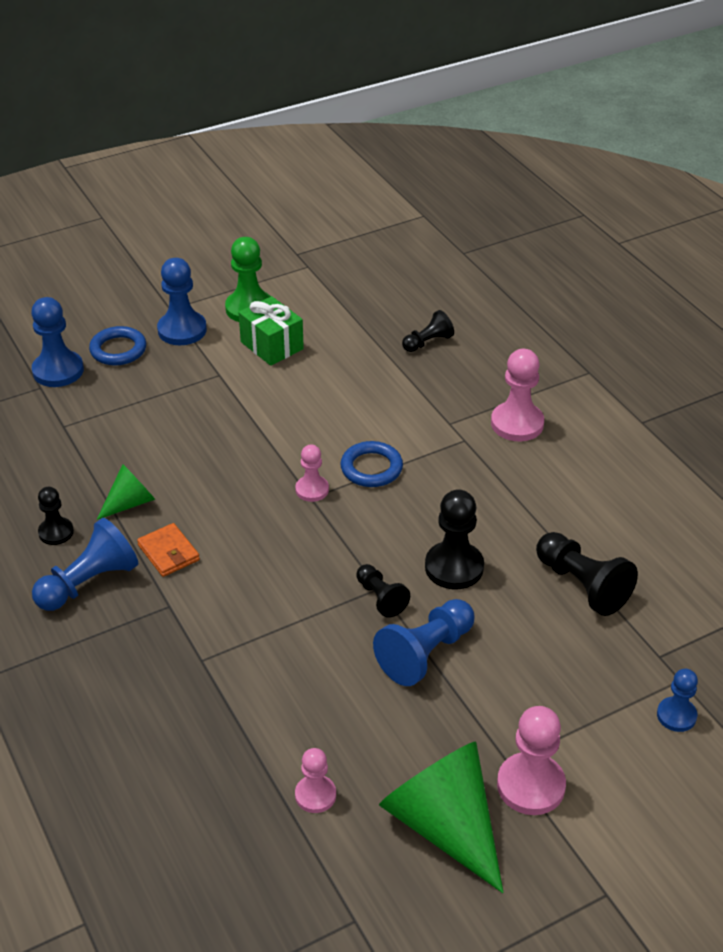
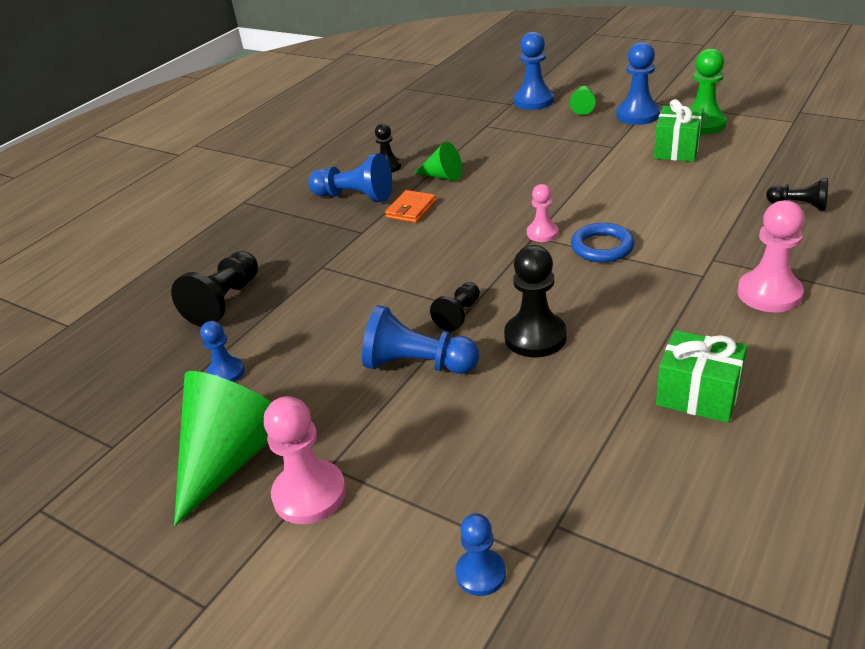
camera: 65 degrees right, 5 degrees down
blue ring [89,326,146,366] -> green pawn [570,86,596,115]
pink pawn [295,748,336,813] -> blue pawn [200,321,245,382]
black pawn [536,532,638,616] -> black pawn moved to [171,251,258,327]
none -> green gift [656,330,747,423]

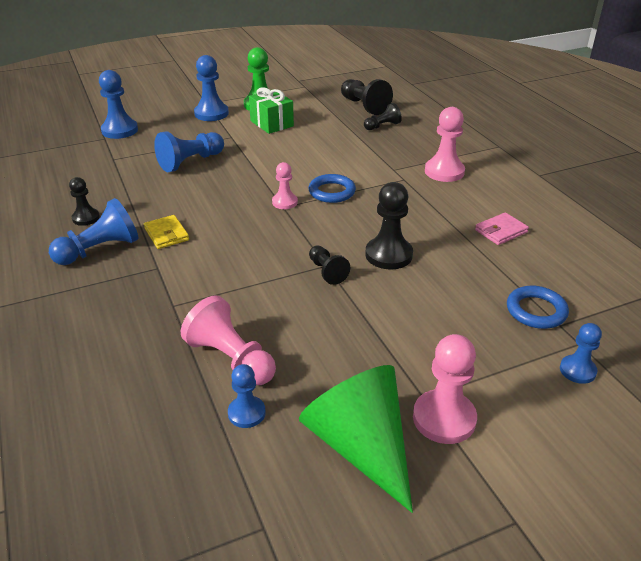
camera: 60 degrees left, 0 degrees up
black pawn [171,251,258,327] -> black pawn moved to [341,79,393,115]
blue pawn [362,305,479,374] -> blue pawn moved to [154,131,224,172]
orange wallet [385,190,436,223] -> yellow wallet [144,215,189,249]
green cone [414,142,462,181] -> none
green pawn [570,86,596,115] -> none
green gift [656,330,747,423] -> pink wallet [475,212,529,245]
none -> pink pawn [181,295,276,385]
none -> blue ring [507,286,569,329]

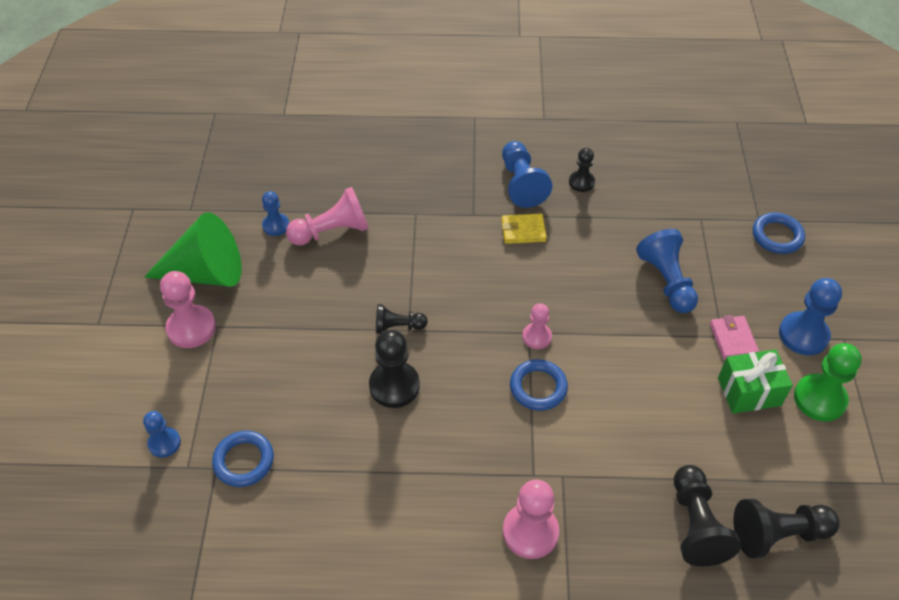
camera: 115 degrees right, 15 degrees up
blue pawn [99,70,138,139] -> blue ring [753,213,805,254]
black pawn [364,103,402,130] -> black pawn [674,465,741,567], size x1.66
pink wallet [475,212,529,245] -> pink wallet moved to [710,315,759,360]

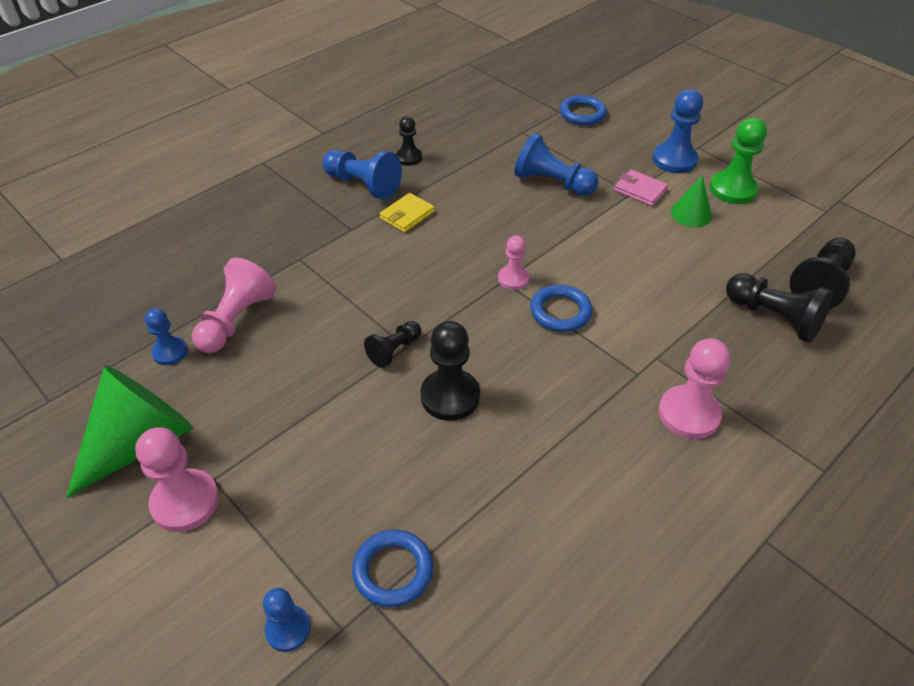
camera: 45 degrees left, 5 degrees down
green gift [718,349,793,414] -> green cone [671,175,712,227]

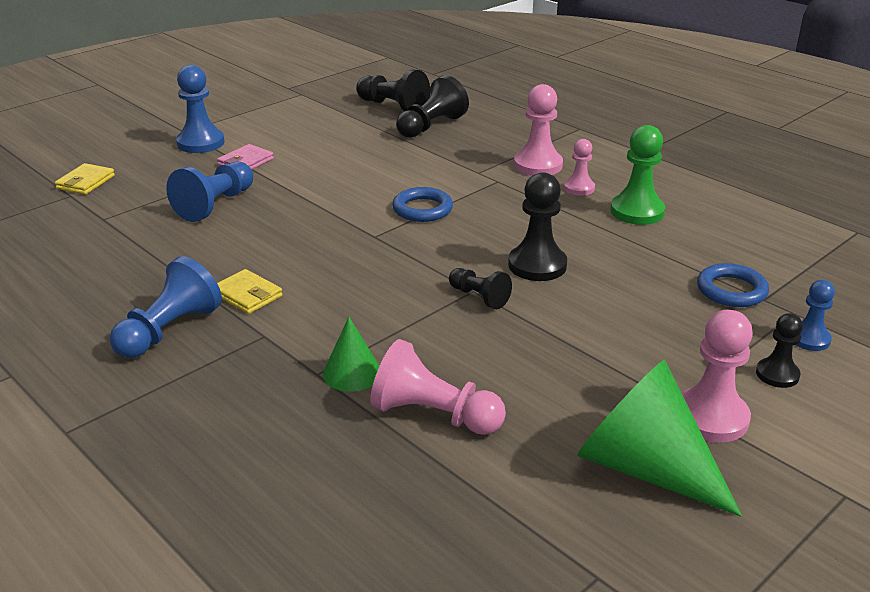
camera: 90 degrees left, 15 degrees down
blue pawn [145,308,188,365] -> none
black pawn [396,116,422,166] -> black pawn moved to [756,313,803,388]
pink pawn [498,236,529,290] -> pink pawn moved to [564,139,595,196]
blue ring [560,95,607,125] -> yellow wallet [55,163,115,195]
green cone [671,175,712,227] -> green cone moved to [323,317,379,392]
green pawn [710,118,767,204] -> green pawn moved to [610,125,665,225]

